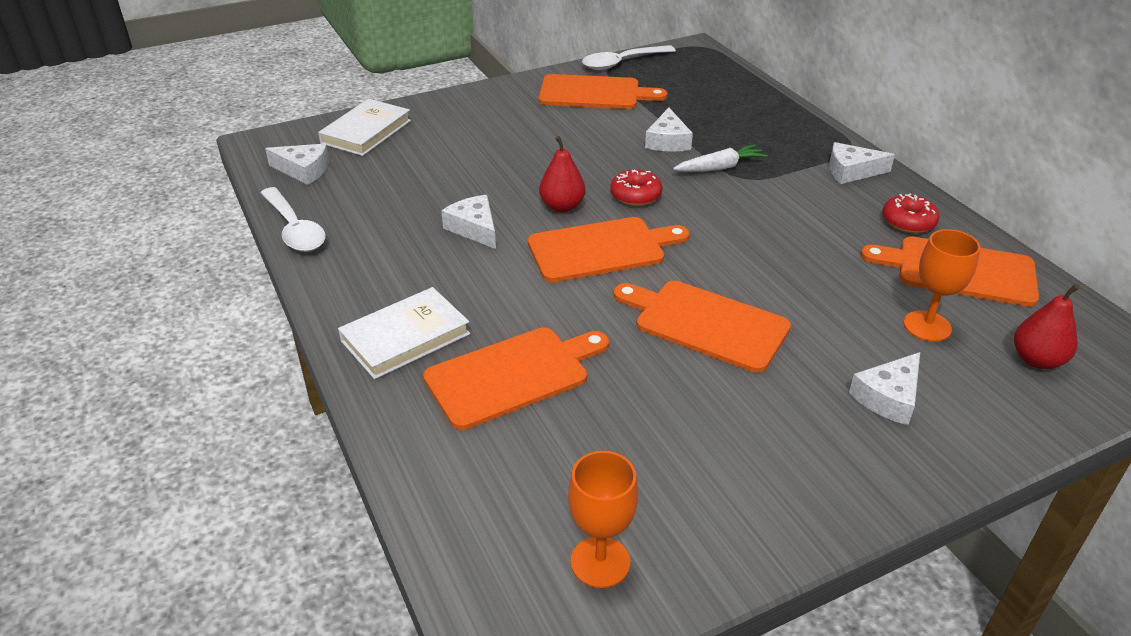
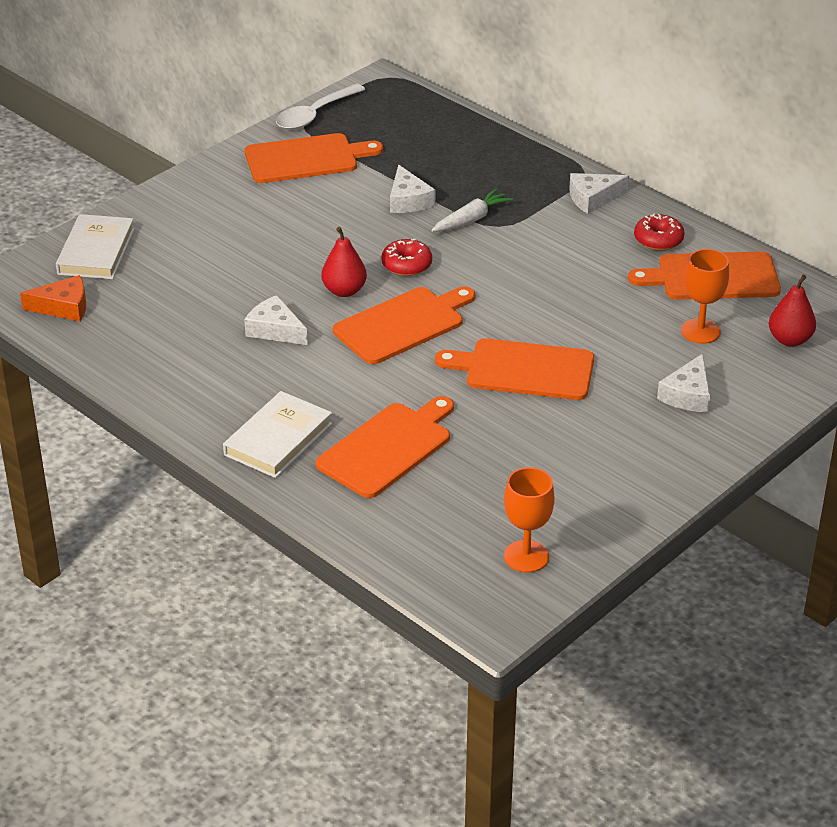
camera: 20 degrees left, 0 degrees up
white spoon [261,187,326,252] -> none
white cheese [265,144,329,185] -> orange cheese [20,275,86,321]

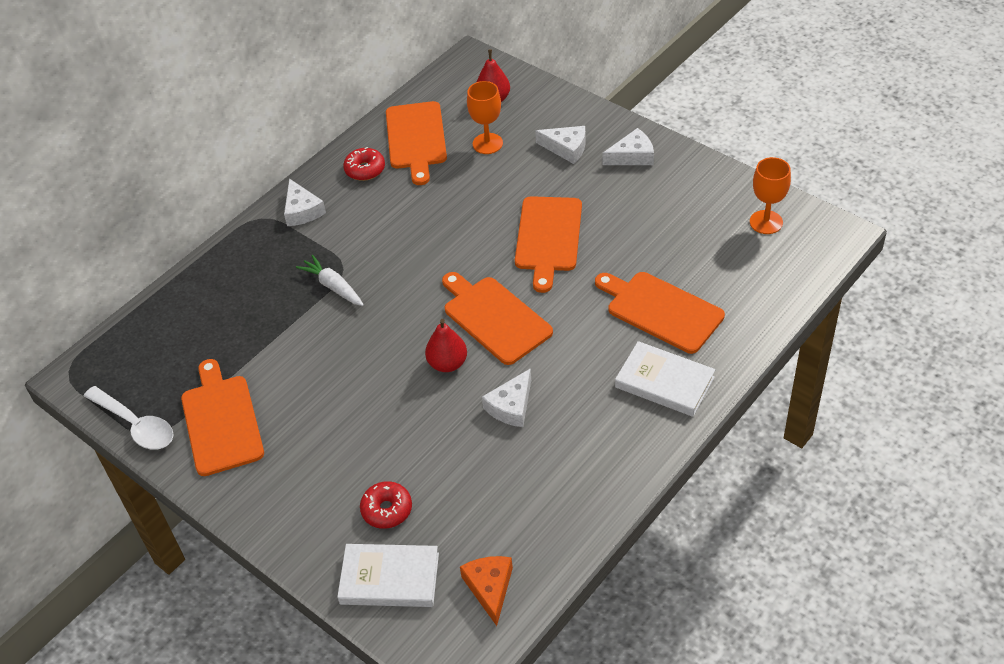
camera: 90 degrees left, 10 degrees up
red donut [381,239,432,276] -> red donut moved to [360,481,412,529]
white cheese [390,165,435,213] -> white cheese moved to [602,128,654,165]

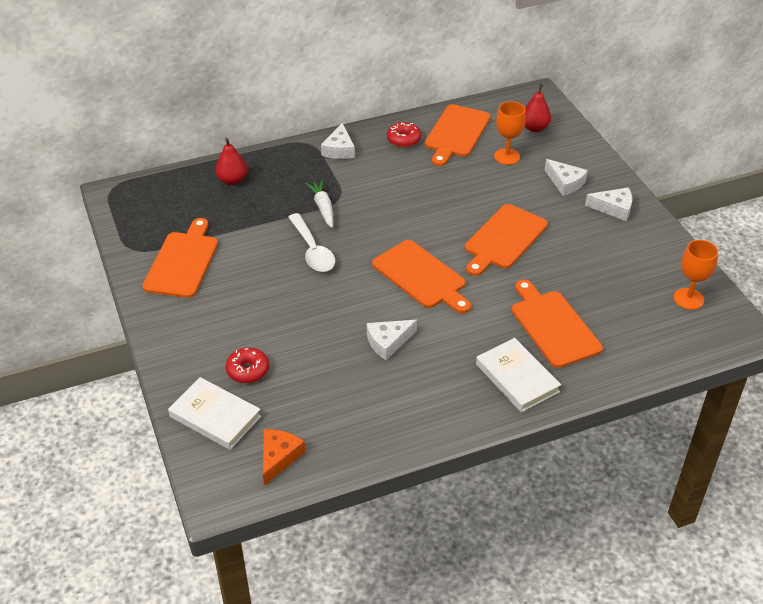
camera: 25 degrees right, 5 degrees down
white spoon [84,386,173,450] -> white spoon moved to [288,213,335,272]
red pear [425,319,467,372] -> red pear moved to [216,138,247,185]
orange cutting board [442,272,553,365] -> orange cutting board turned 150 degrees clockwise [372,240,471,314]

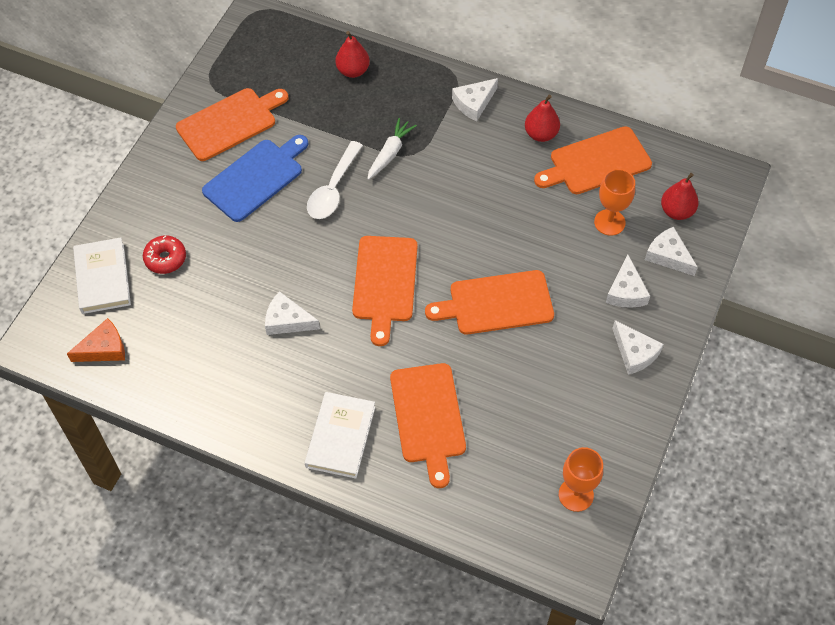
camera: 45 degrees right, 15 degrees up
red donut [387,122,421,148] -> red pear [525,95,560,142]
orange cutting board [512,279,603,368] -> orange cutting board turned 150 degrees clockwise [390,363,466,488]
none -> blue cutting board [202,135,308,222]
none -> white cheese [645,227,698,276]

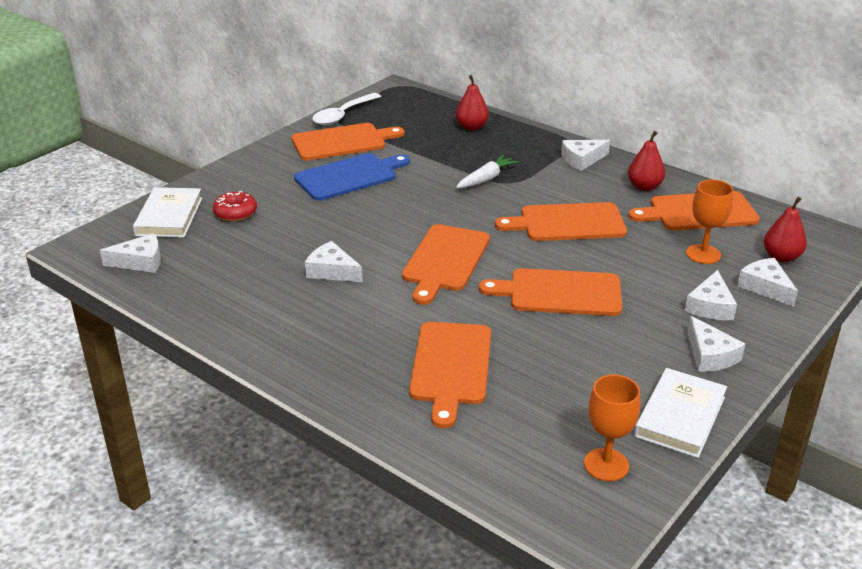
camera: 15 degrees right, 25 degrees down
orange cheese [67,318,125,362] -> white cheese [100,233,161,273]
white book [305,392,375,479] -> white book moved to [634,368,727,458]
white spoon [307,141,363,219] -> white spoon moved to [312,93,381,125]
none -> orange cutting board [495,202,627,241]

